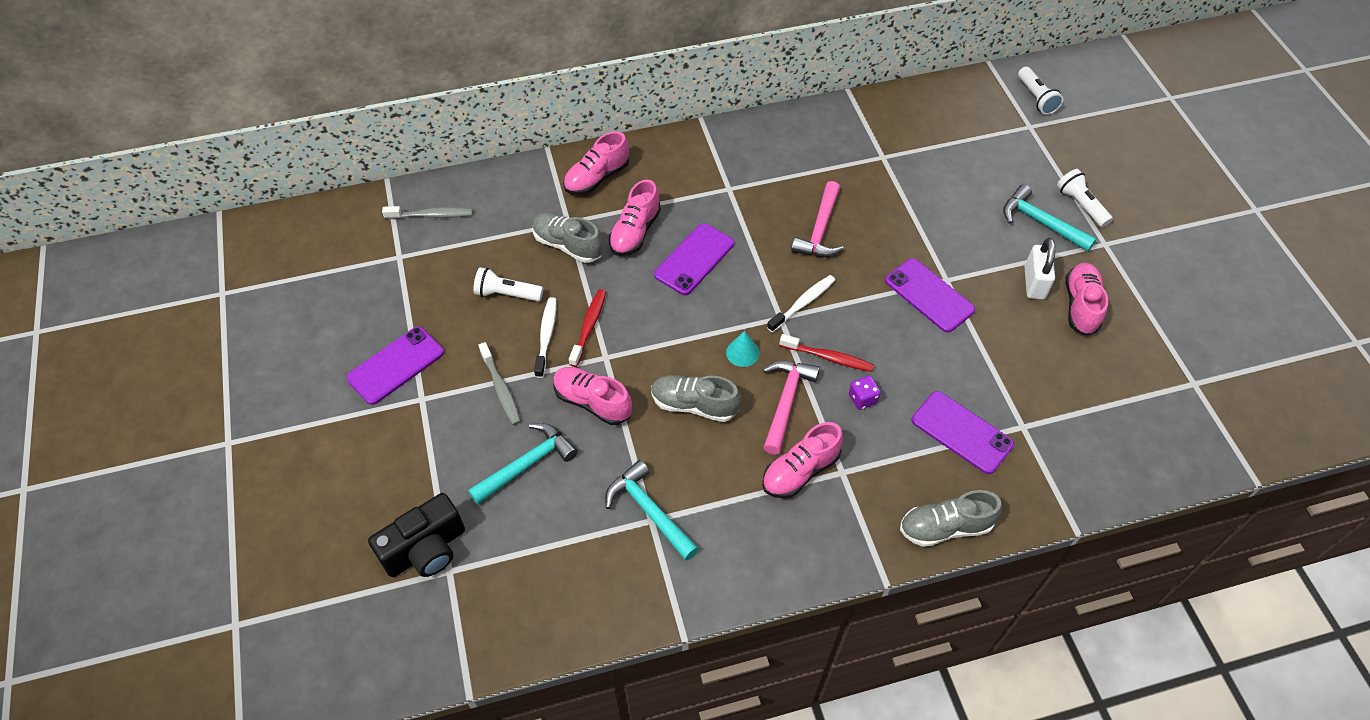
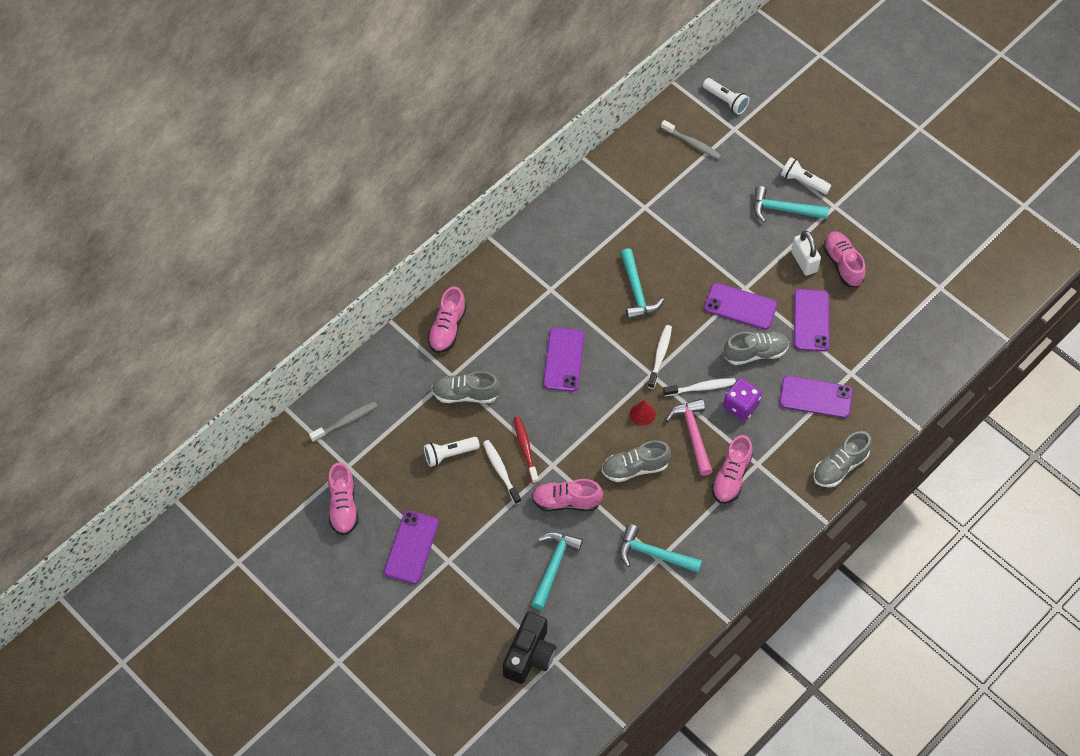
camera: 30 degrees left, 5 degrees up
grey toothbrush [478,342,521,425] -> grey toothbrush moved to [661,120,722,160]
pink shoe [609,179,661,256] -> pink shoe moved to [328,462,359,536]
turquoise cone [726,331,759,367] -> red cone [630,400,656,426]
red toothbrush [779,334,874,372] -> white toothbrush [663,378,736,396]
pink hammer [791,181,844,257] -> turquoise hammer [620,248,664,320]
purple dice [849,376,881,410] -> purple dice [723,378,762,421], size x1.61
none -> grey shoe [724,332,789,365]
none -> purple phone [794,289,829,351]

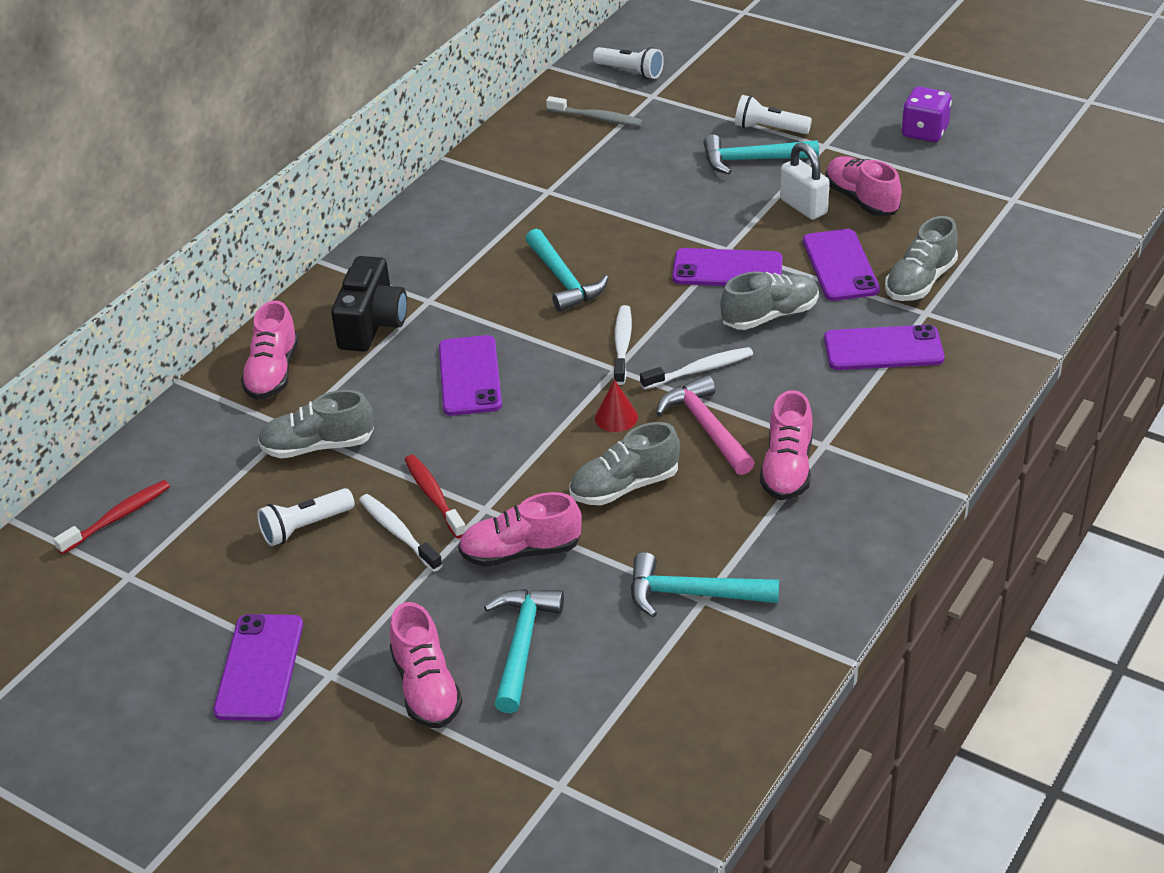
camera: 10 degrees left, 20 degrees down
grey toothbrush [309,401,377,442] -> red toothbrush [53,480,170,554]
pink shoe [328,462,359,536] -> pink shoe moved to [390,602,463,728]
black camera [503,612,556,684] -> black camera moved to [331,256,407,352]
purple dice [723,378,762,421] -> purple dice moved to [901,87,952,142]
grey shoe [813,431,872,487] -> grey shoe moved to [885,216,958,301]

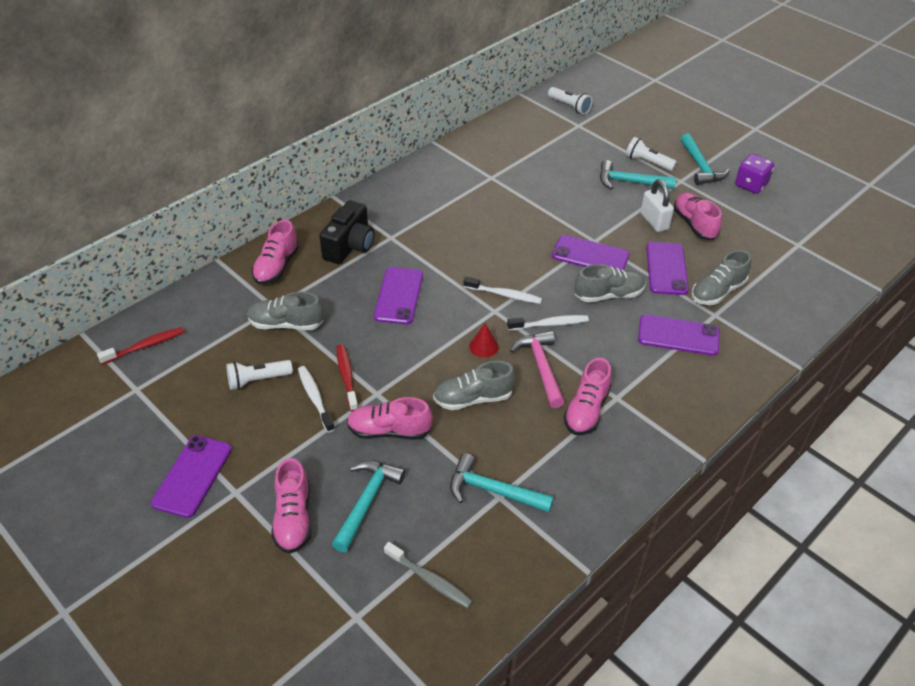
camera: 10 degrees right, 5 degrees up
turquoise hammer [525,229,608,312] -> turquoise hammer moved to [681,133,730,185]
grey toothbrush [546,96,643,127] -> grey toothbrush moved to [384,542,473,608]
white toothbrush [613,305,632,385] -> white toothbrush turned 90 degrees clockwise [463,277,542,304]

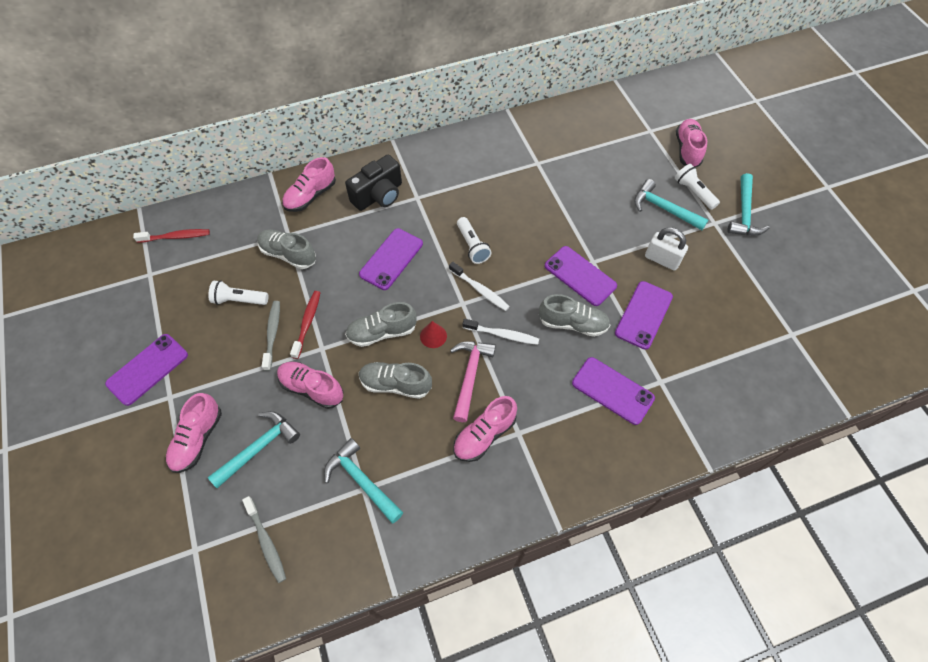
camera: 25 degrees right, 15 degrees up
white toothbrush [298,366,335,433] -> grey toothbrush [262,301,280,371]
white flashlight [548,87,592,115] -> white flashlight moved to [457,217,492,264]
white padlock [640,179,674,232] -> white padlock turned 60 degrees counterclockwise [645,227,688,271]
pink shoe [674,192,722,240] -> pink shoe moved to [676,119,707,167]
grey shoe [691,250,751,305] -> grey shoe moved to [345,302,417,347]
purple dice [735,154,774,194] -> none

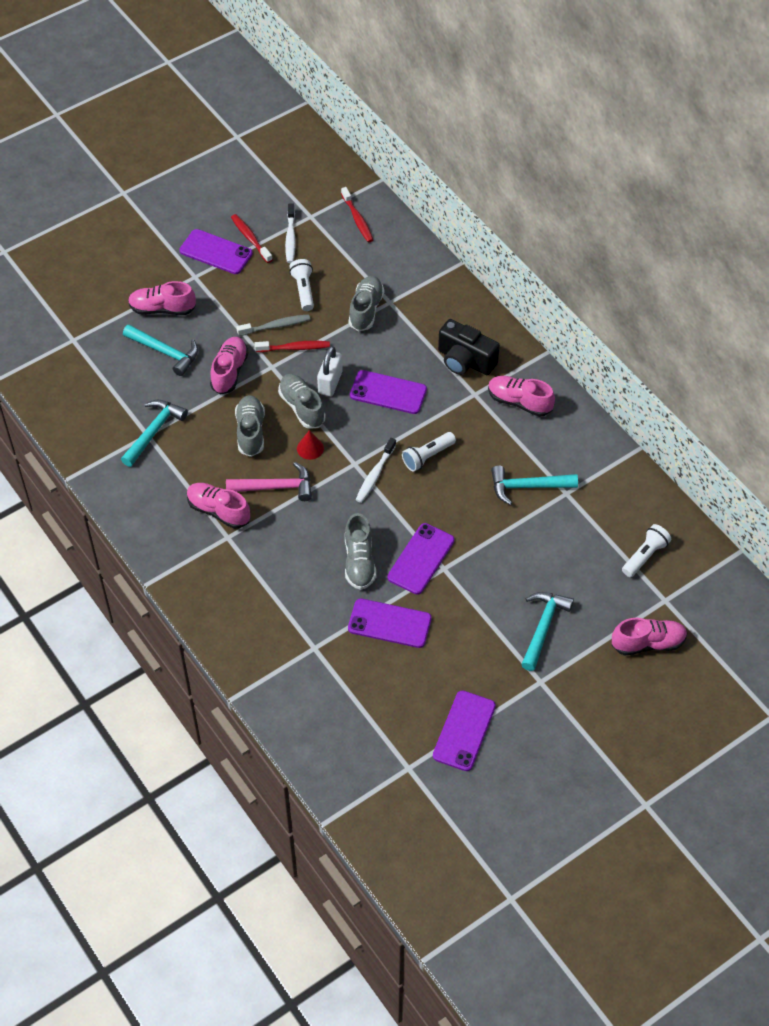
camera: 75 degrees right, 5 degrees down
grey toothbrush [242,496,286,583] -> none
pink shoe [282,157,336,212] -> pink shoe moved to [488,376,555,417]
white toothbrush [463,319,539,345] -> white toothbrush moved to [285,204,296,263]
purple phone [572,357,655,425] -> purple phone moved to [433,690,496,771]
white padlock [645,227,688,271] -> white padlock moved to [317,346,343,396]
white flashlight [675,164,720,210] -> white flashlight moved to [622,524,671,577]
turquoise hammer [727,173,770,236] -> turquoise hammer moved to [491,465,578,505]
none -> red toothbrush [231,214,272,263]

